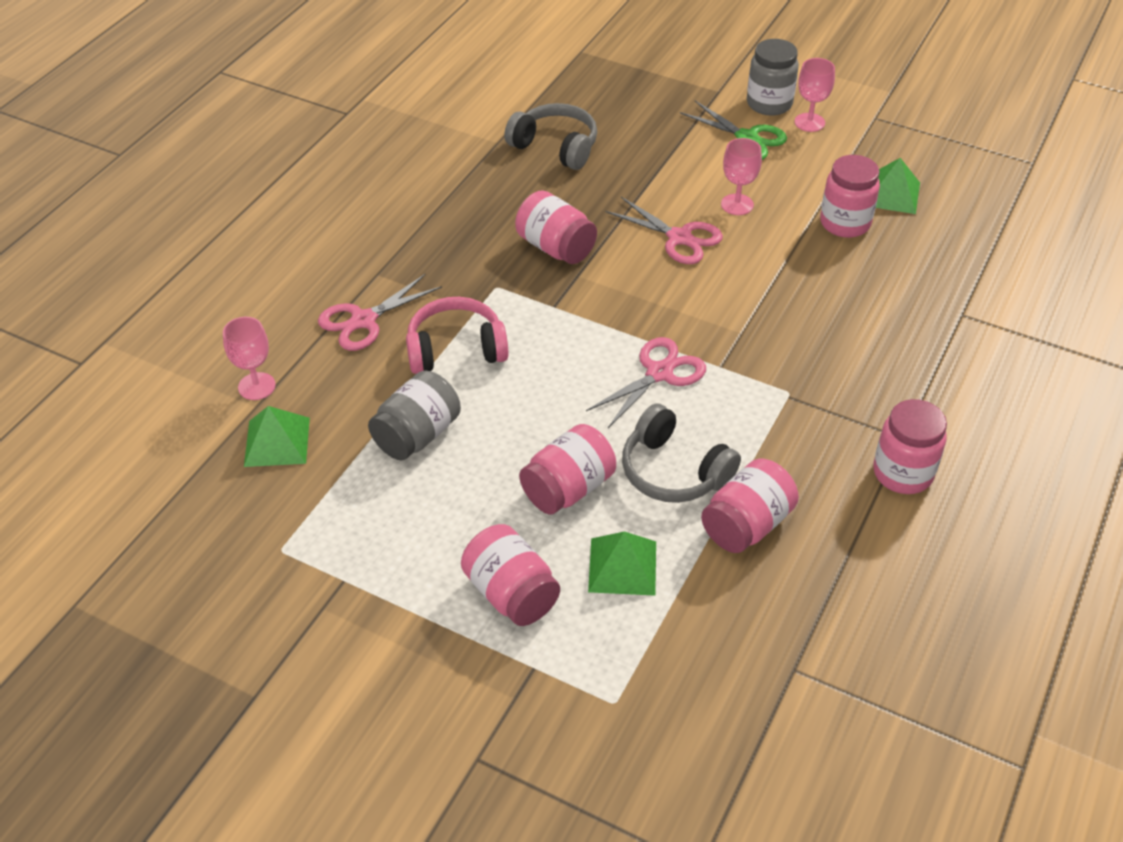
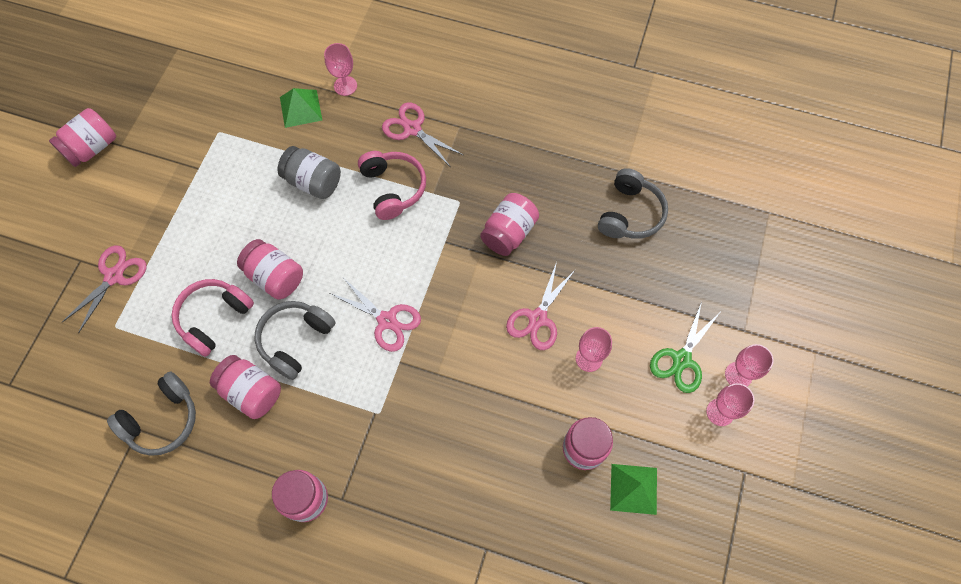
camera: 80 degrees right, 20 degrees up
pink jar [461,524,560,626] -> pink jar moved to [49,108,116,167]
green pyramid [588,531,656,596] -> pink headphones [172,279,254,357]
grey jar [747,39,799,116] -> pink goblet [725,344,773,386]
none -> pink scissors [61,245,146,333]
none -> grey headphones [107,372,196,456]

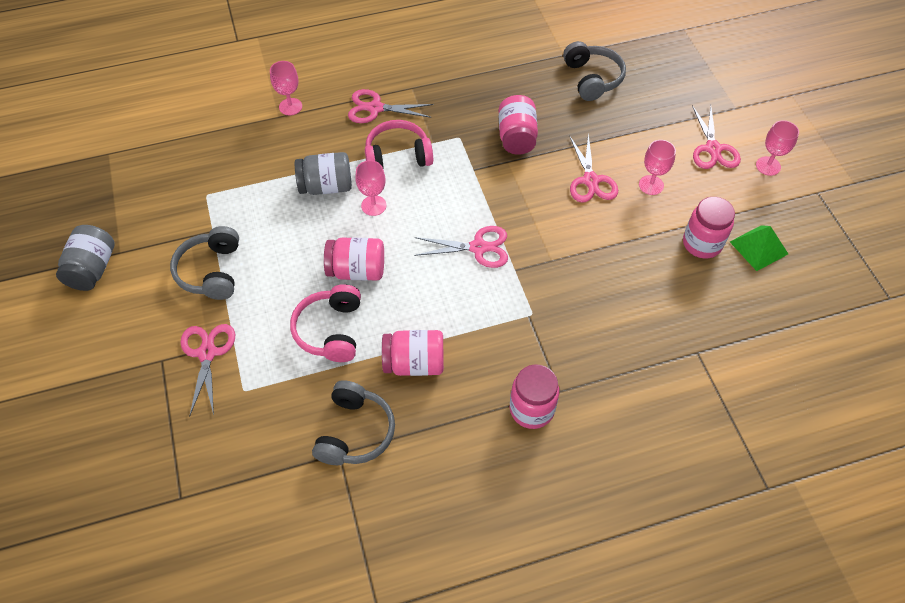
camera: 35 degrees left, 10 degrees down
pink jar [49,108,116,167] -> grey jar [56,225,115,291]
grey headphones [255,301,336,380] -> grey headphones moved to [170,226,239,300]
green pyramid [280,88,322,128] -> none
pink headphones [358,151,426,220] -> pink headphones turned 45 degrees counterclockwise [365,120,433,167]
green scissors [650,301,719,393] -> pink scissors [692,105,741,169]
pink goblet [725,344,773,386] -> pink goblet moved to [355,160,386,216]

